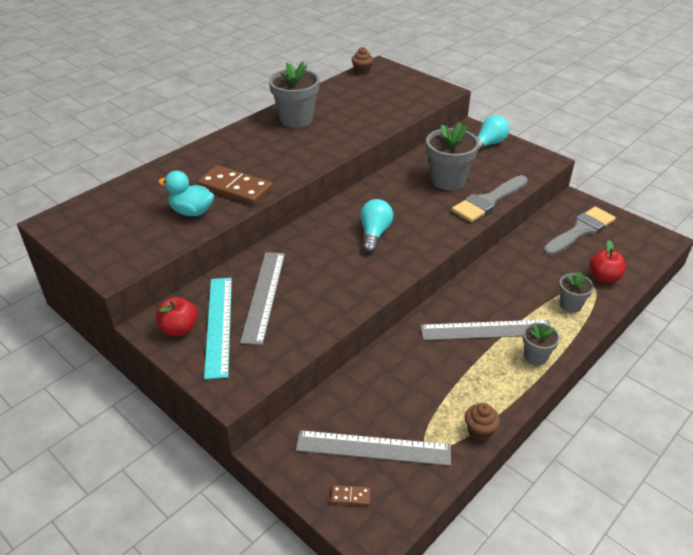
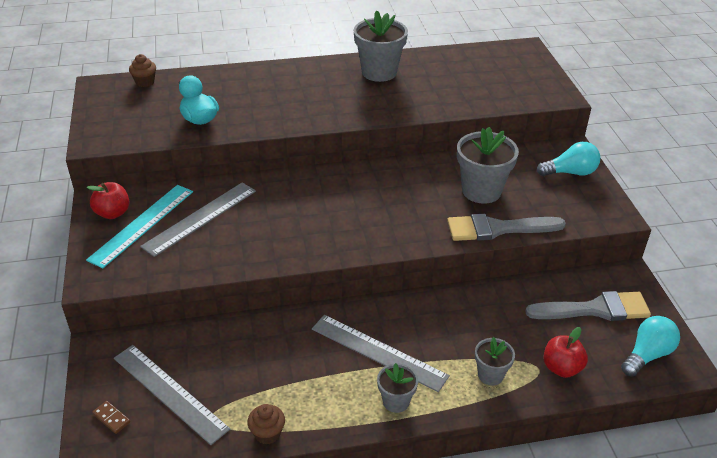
camera: 35 degrees right, 0 degrees up
brown domino [197,165,273,205] -> none
brown cupcake [352,47,373,75] -> brown cupcake moved to [129,54,156,87]
turquoise light bulb [360,199,393,253] -> turquoise light bulb moved to [621,316,680,376]

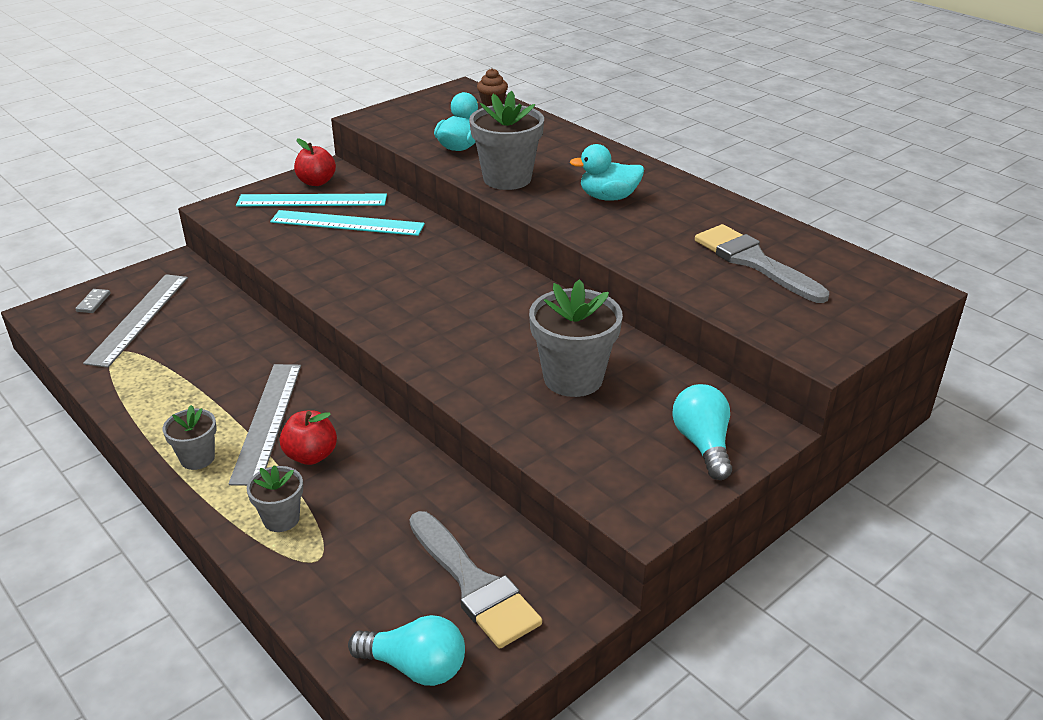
camera: 60 degrees right, 5 degrees down
brown domino [92,401,130,434] -> grey domino [75,289,111,313]
grey ruler [140,182,256,257] -> turquoise ruler [270,210,425,236]
brown cupcake [247,404,285,444] -> none
grey flower pot [354,10,408,82] -> grey flower pot moved to [469,91,544,190]
grey brush [447,214,566,241] -> grey brush moved to [695,224,829,303]
turquoise light bulb [537,142,600,176] -> turquoise light bulb turned 150 degrees counterclockwise [672,384,732,480]
red apple [544,327,588,378] -> red apple moved to [280,410,337,465]
none -> turquoise duck [570,144,644,201]

